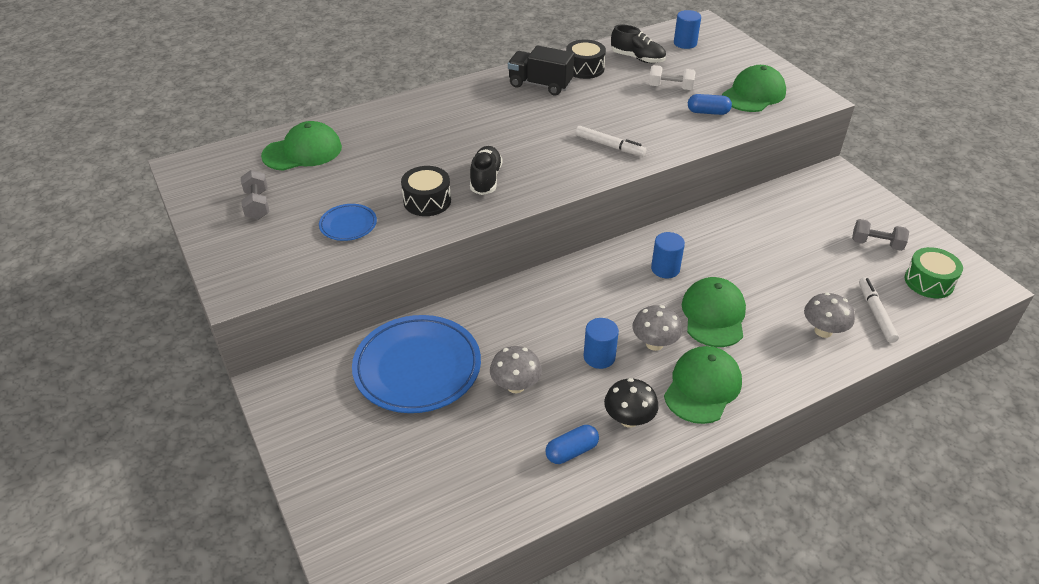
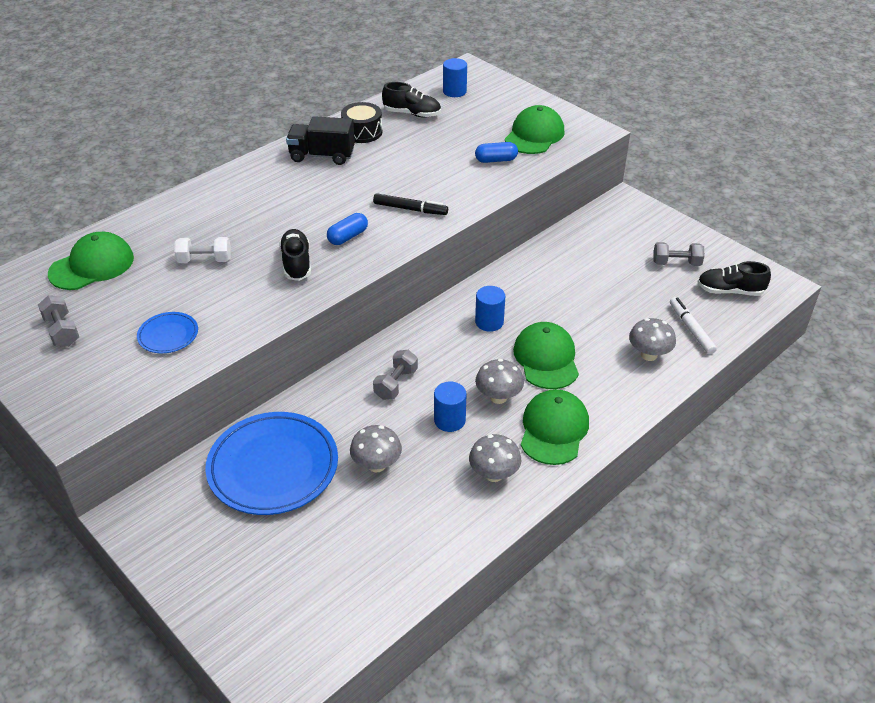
camera: 15 degrees left, 0 degrees up
black drum [401,166,451,216] -> none
blue capsule [545,425,599,464] -> blue capsule moved to [327,213,368,245]
white marker [575,126,646,156] -> black marker [373,193,448,215]
black mushroom [604,378,659,427] -> grey mushroom [469,434,521,482]
white dumbbell [649,65,696,90] -> white dumbbell moved to [174,237,231,263]
green drum [904,247,963,298] -> black shoe [698,261,771,296]
none -> grey dumbbell [373,350,418,400]

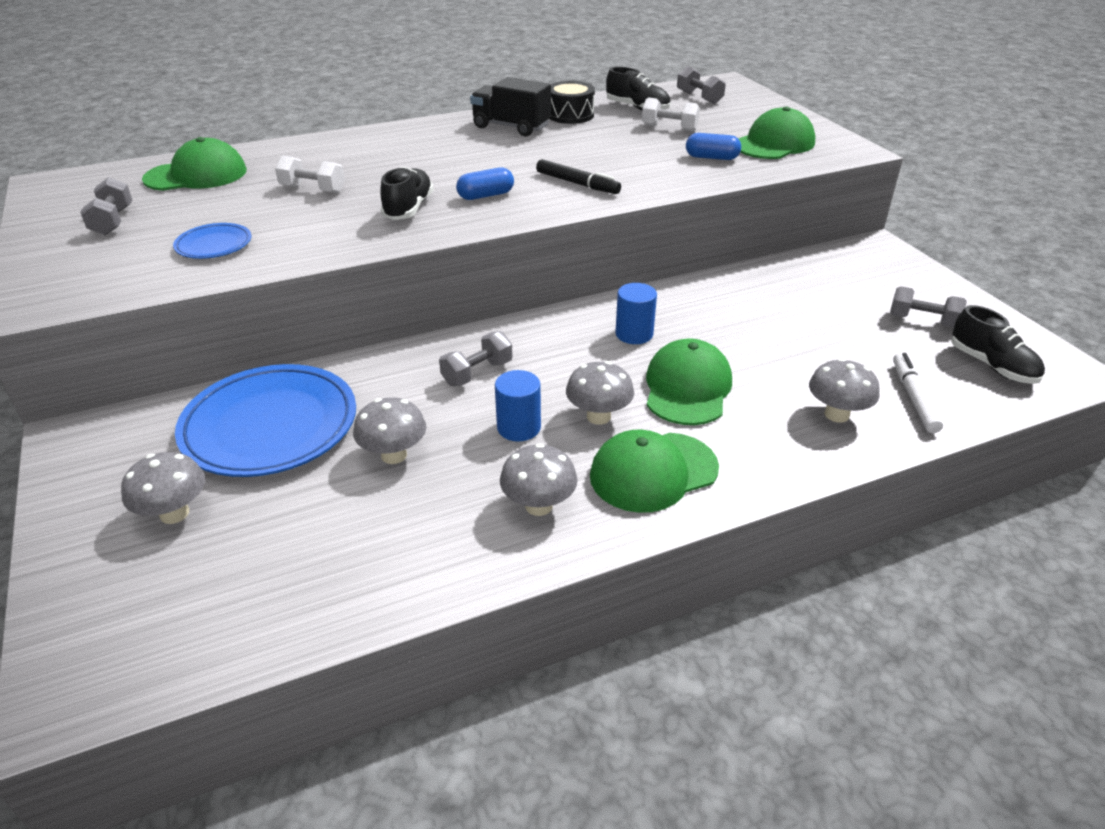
camera: 20 degrees right, 5 degrees down
blue cylinder [443,58,467,97] -> grey dumbbell [677,66,726,104]
green cap [521,389,589,465] -> green cap turned 150 degrees counterclockwise [590,430,719,513]
black shoe [698,261,771,296] -> black shoe turned 150 degrees counterclockwise [951,305,1045,384]
none -> grey mushroom [121,452,205,524]
none -> white dumbbell [642,97,700,131]

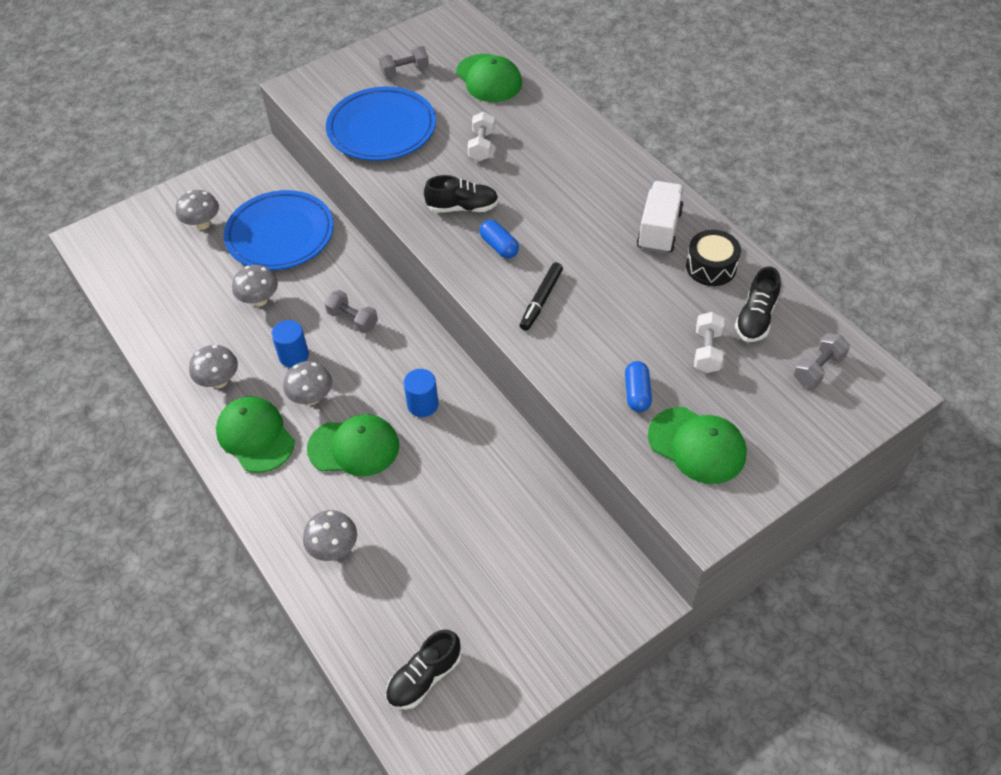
camera: 80 degrees right, 15 degrees up
blue plate [173,223,252,259] -> blue plate [326,87,436,161], size x2.12
black truck [470,77,551,136] -> white truck [637,181,684,254]
grey dumbbell [890,286,967,327] -> none
white marker [893,353,943,433] -> none

